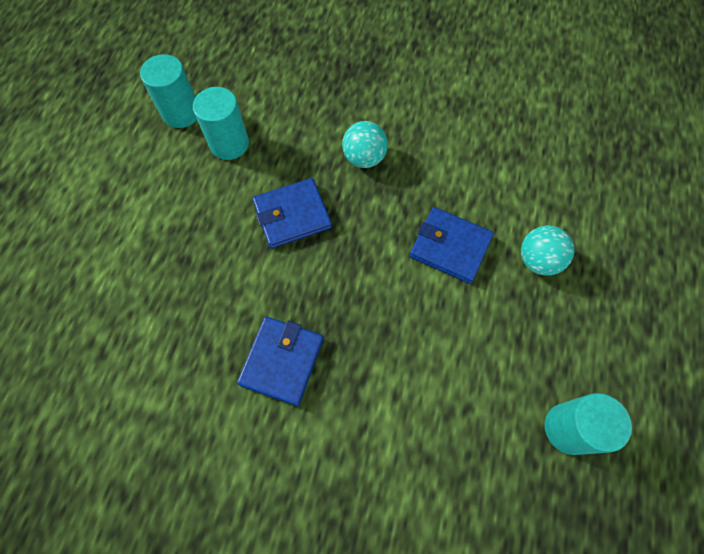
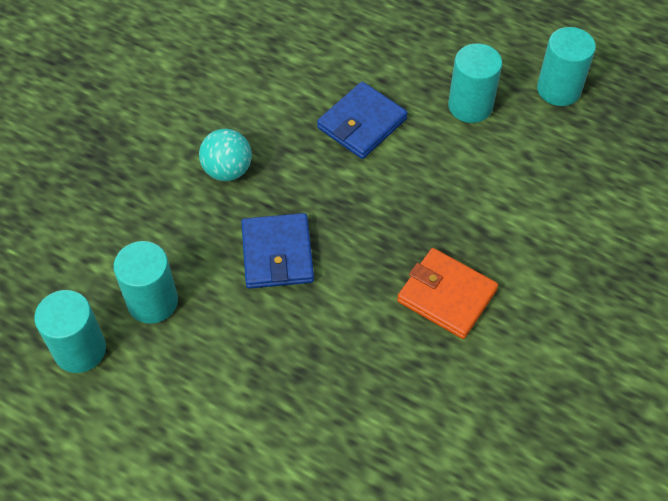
camera: 75 degrees left, 10 degrees down
blue wallet [237,317,324,406] -> orange wallet [397,248,498,339]
turquoise ball [521,226,574,276] -> none
none -> turquoise cylinder [448,44,502,123]

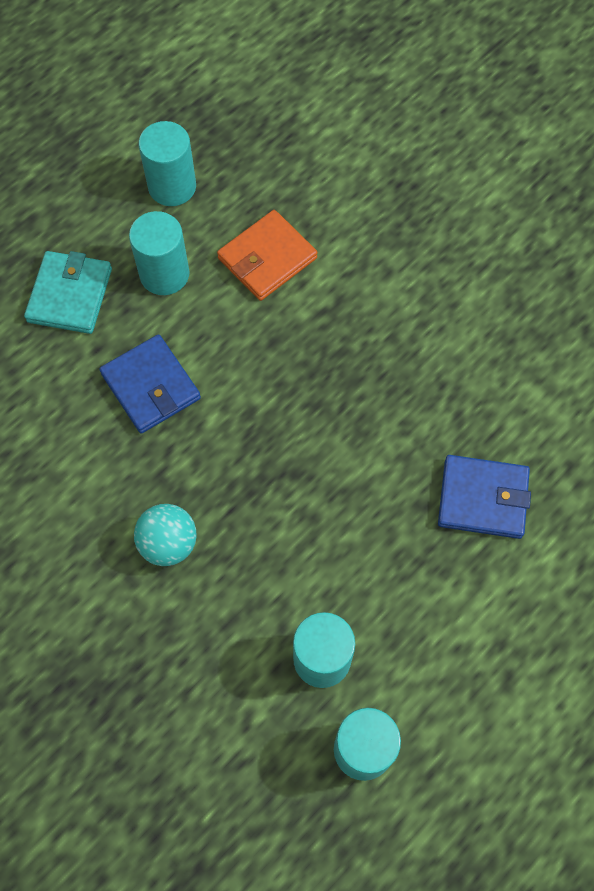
camera: 75 degrees left, 10 degrees up
blue wallet [241,213,314,289] -> blue wallet moved to [438,455,531,539]
orange wallet [397,248,498,339] -> orange wallet moved to [217,210,317,301]
none -> turquoise wallet [24,251,112,334]

